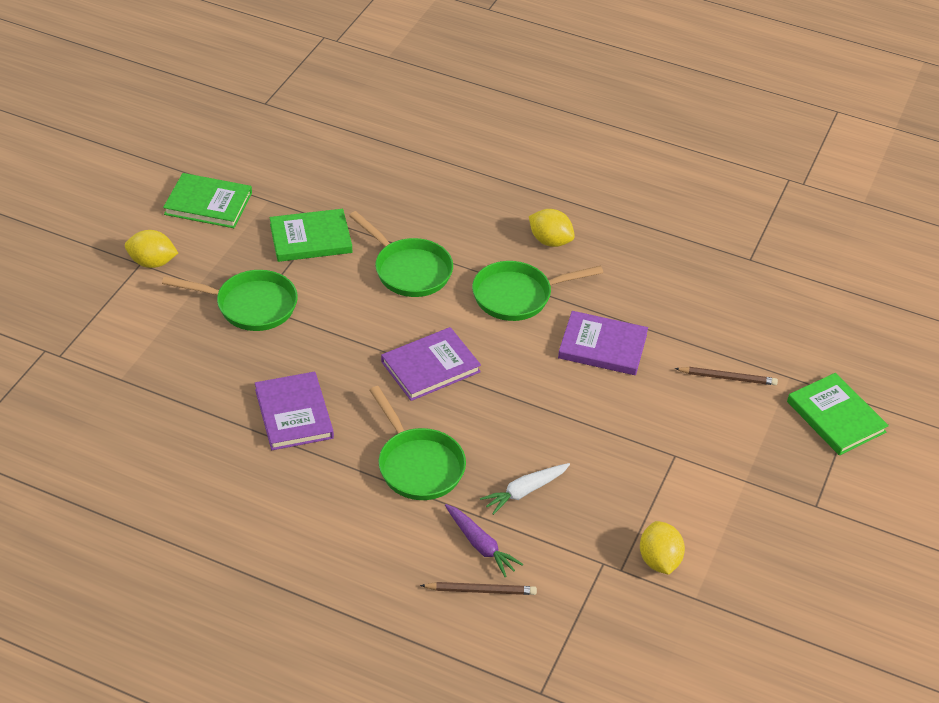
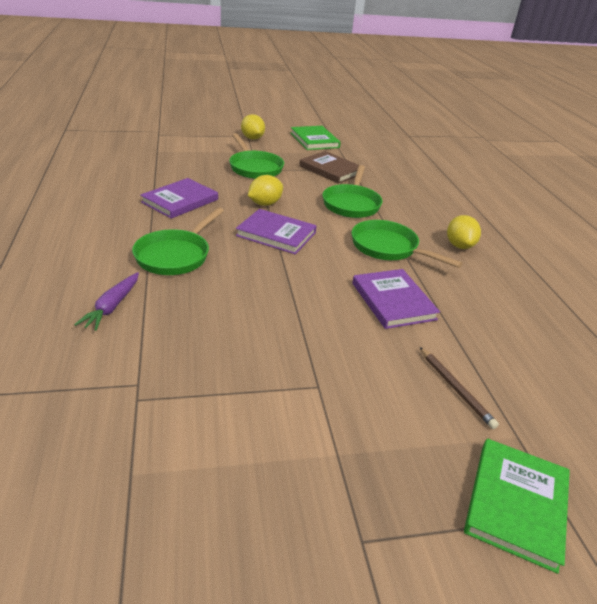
camera: 55 degrees right, 10 degrees down
green book [270,209,352,262] -> brown book [299,151,359,184]
brown pencil [420,582,537,595] -> none
white carrot [480,463,570,515] -> none
yellow lemon [640,521,685,575] -> yellow lemon moved to [248,175,283,206]

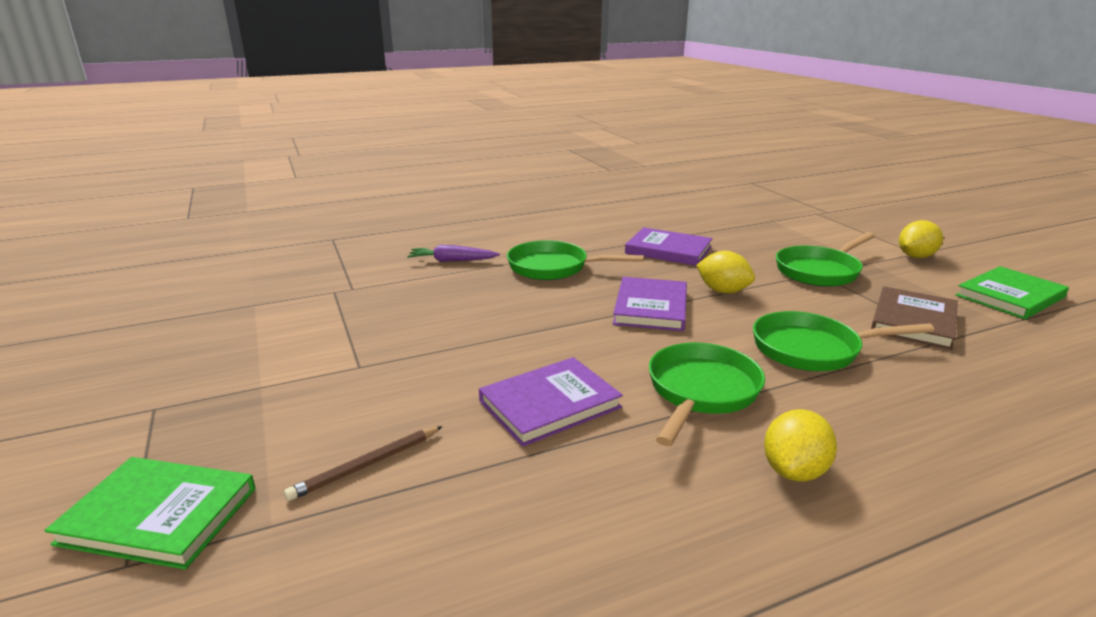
camera: 80 degrees right, 10 degrees down
yellow lemon [447,215,481,249] -> yellow lemon turned 45 degrees counterclockwise [764,409,837,481]

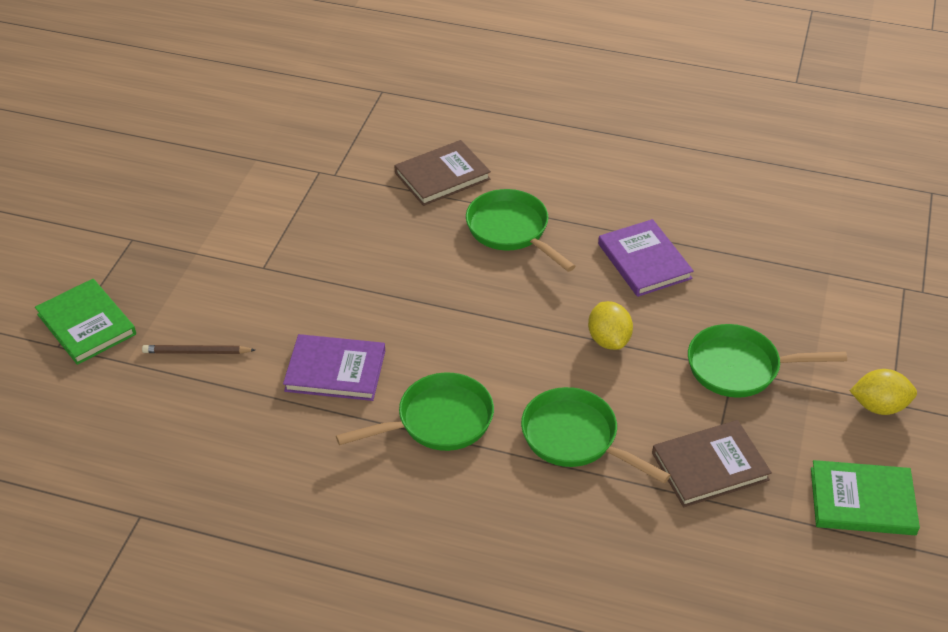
camera: 40 degrees right, 20 degrees up
purple carrot [407,245,500,262] -> brown book [394,140,491,206]
purple book [613,277,687,331] -> none
yellow lemon [764,409,837,481] -> none

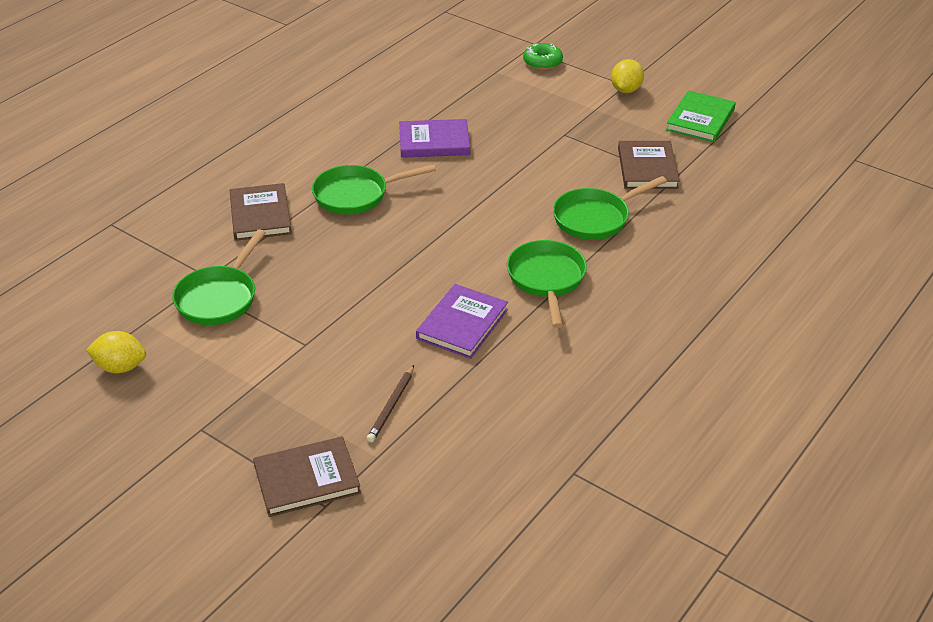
camera: 70 degrees left, 5 degrees down
green book [35,279,136,365] -> brown book [253,436,361,517]
yellow lemon [588,301,633,350] -> yellow lemon moved to [86,331,146,373]
green pan [688,324,847,398] -> green pan moved to [172,229,266,325]
none -> green donut [523,43,563,70]

